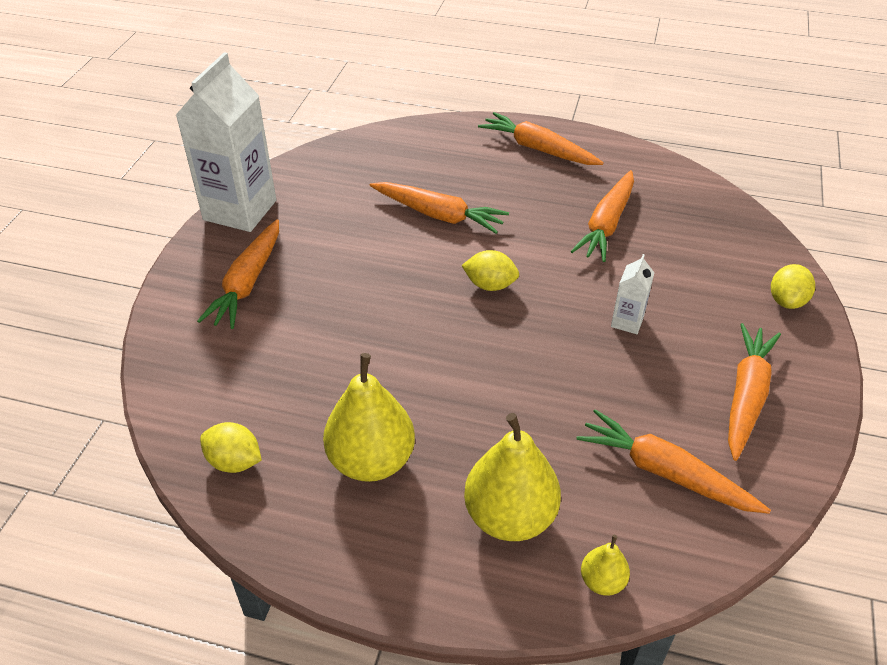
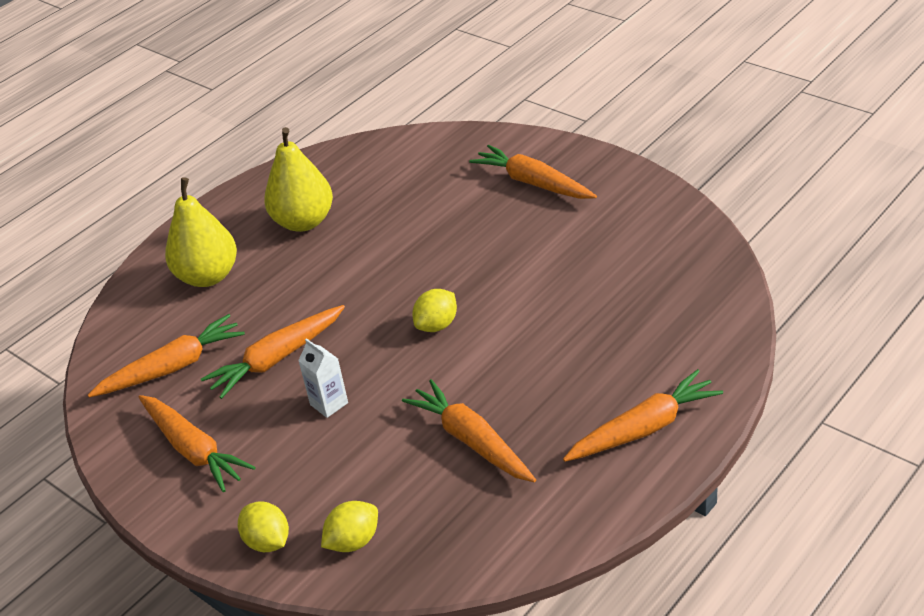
camera: 120 degrees right, 5 degrees down
white carton [176,52,276,232] -> none
yellow lemon [200,422,262,473] -> yellow lemon moved to [321,501,378,552]
orange carrot [370,182,509,234] -> orange carrot moved to [201,305,345,399]
yellow pear [581,535,630,596] -> none

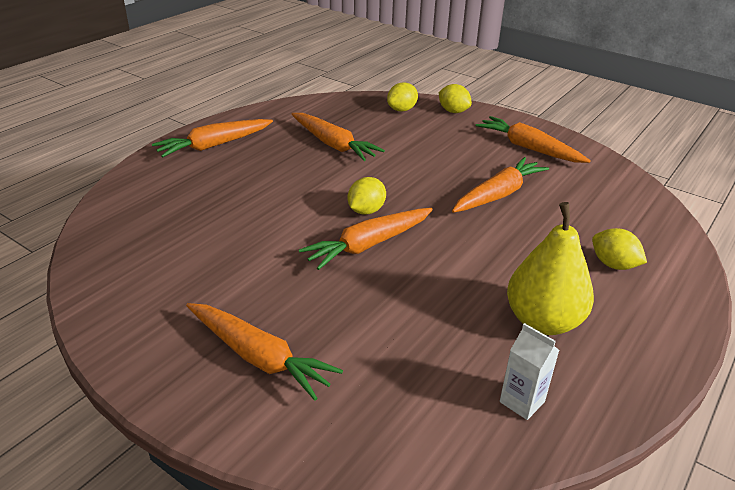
camera: 170 degrees right, 5 degrees down
orange carrot [88,314,245,397] -> orange carrot moved to [299,208,433,270]
yellow pear [165,177,237,287] -> yellow lemon [592,228,647,270]
white carton [298,338,348,418] -> white carton moved to [500,323,559,420]

